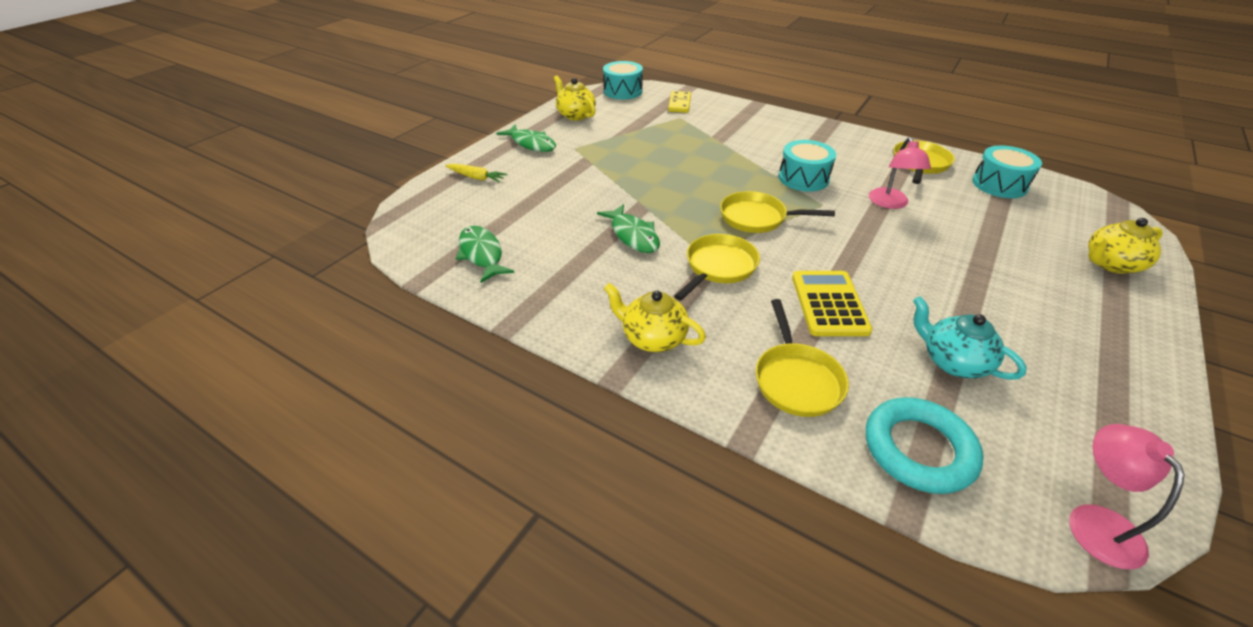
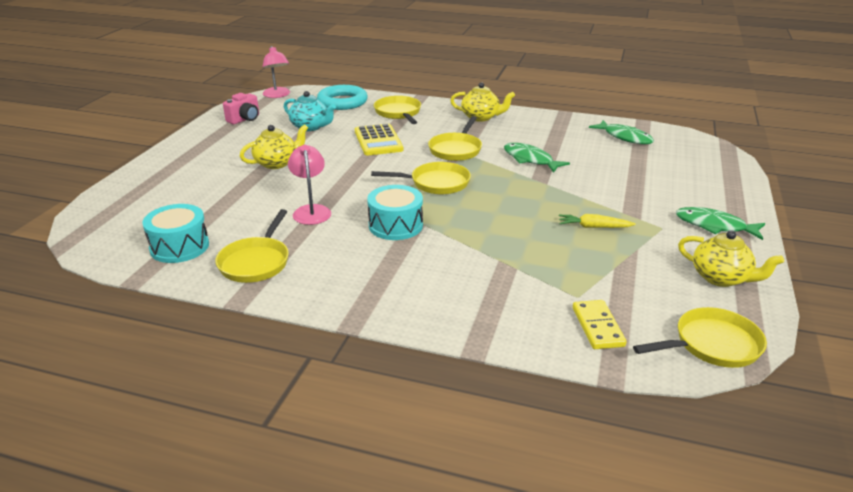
camera: 165 degrees right, 10 degrees down
yellow carrot [445,164,508,182] -> yellow carrot moved to [559,214,636,228]
turquoise drum [603,61,643,99] -> yellow pan [633,307,767,368]
yellow teapot [1088,218,1163,274] -> yellow teapot moved to [240,124,308,169]
none -> pink camera [223,93,259,124]

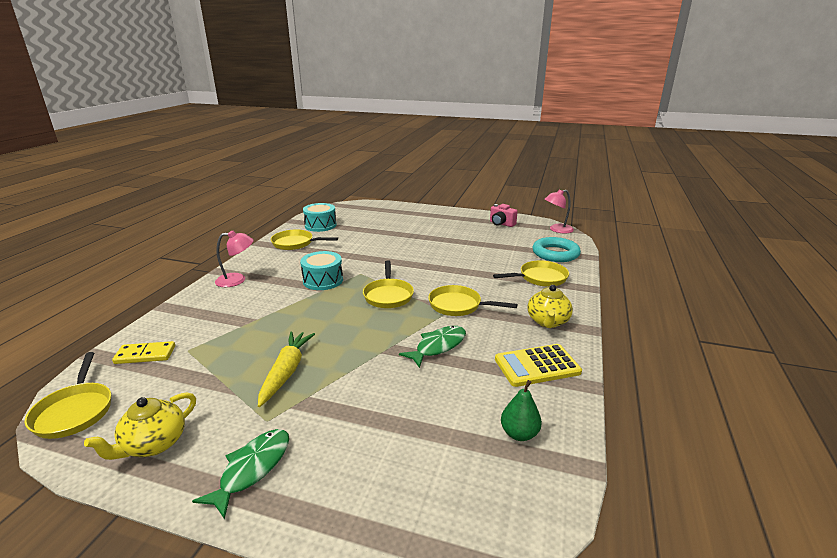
camera: 90 degrees right, 5 degrees down
yellow teapot [240,124,308,169] -> none
turquoise teapot [284,91,336,131] -> none
pink lamp [288,145,331,225] -> pink lamp moved to [215,231,254,287]
yellow calculator [355,124,403,156] -> yellow calculator moved to [495,344,582,387]
yellow carrot [559,214,636,228] -> yellow carrot [258,331,315,407], size x1.57
green fish [589,120,654,144] -> green pear [501,380,542,441]

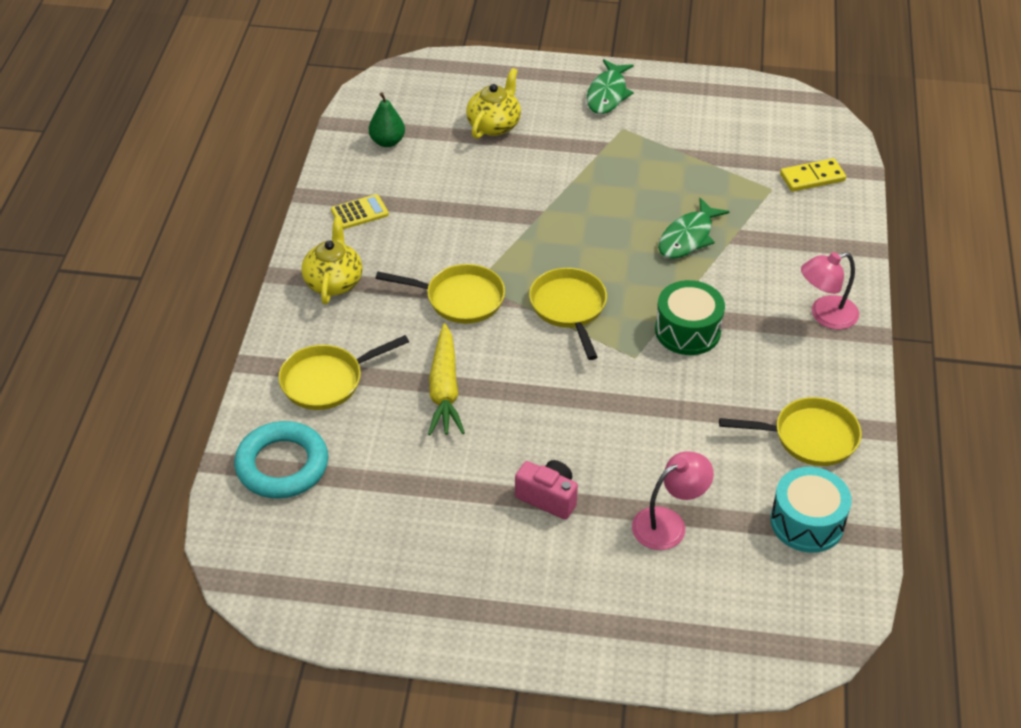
camera: 170 degrees right, 20 degrees up
yellow pan [25,352,111,439] -> none
yellow teapot [84,392,196,460] -> yellow teapot moved to [466,68,521,139]
yellow carrot [258,331,315,407] -> yellow carrot moved to [428,323,465,435]
turquoise drum [300,251,343,290] -> green drum [655,280,725,355]
green fish [399,326,466,368] -> green fish moved to [658,198,730,259]
pink camera [490,204,518,227] -> pink camera moved to [515,460,578,520]
yellow calculator [495,344,582,387] -> yellow calculator [331,194,389,229], size x0.59
pink lamp [545,189,574,233] -> pink lamp moved to [632,451,714,550]

